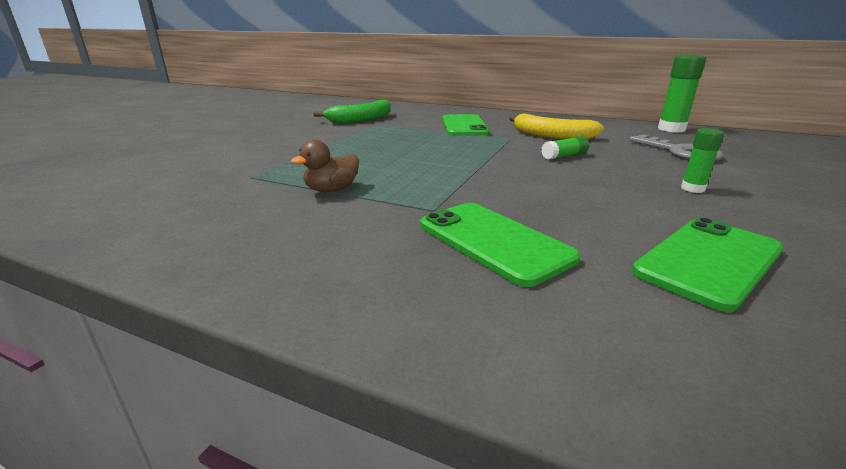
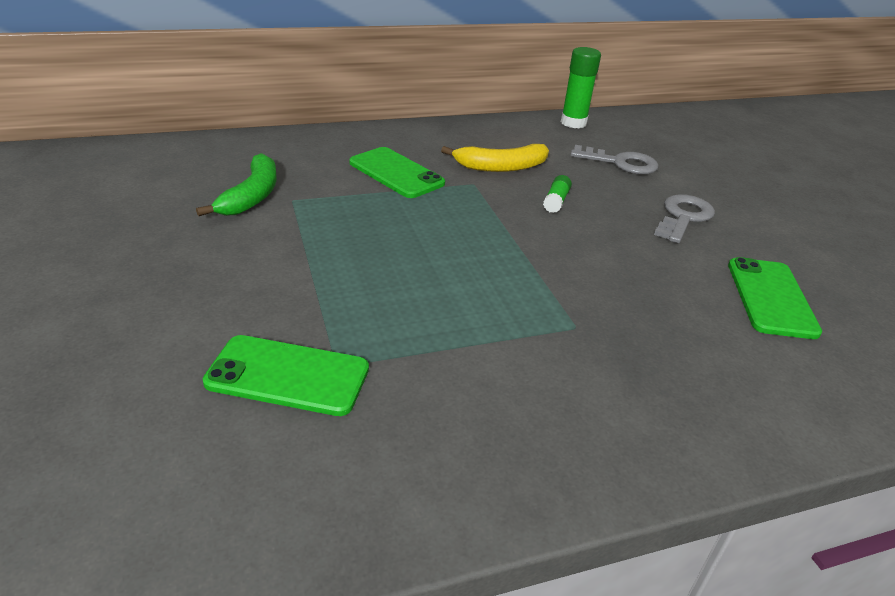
camera: 45 degrees left, 10 degrees up
brown duck [291,140,359,192] -> none
green phone [420,203,580,287] -> green phone moved to [203,335,369,416]
green glue stick [681,128,724,193] -> grey key [654,194,715,243]

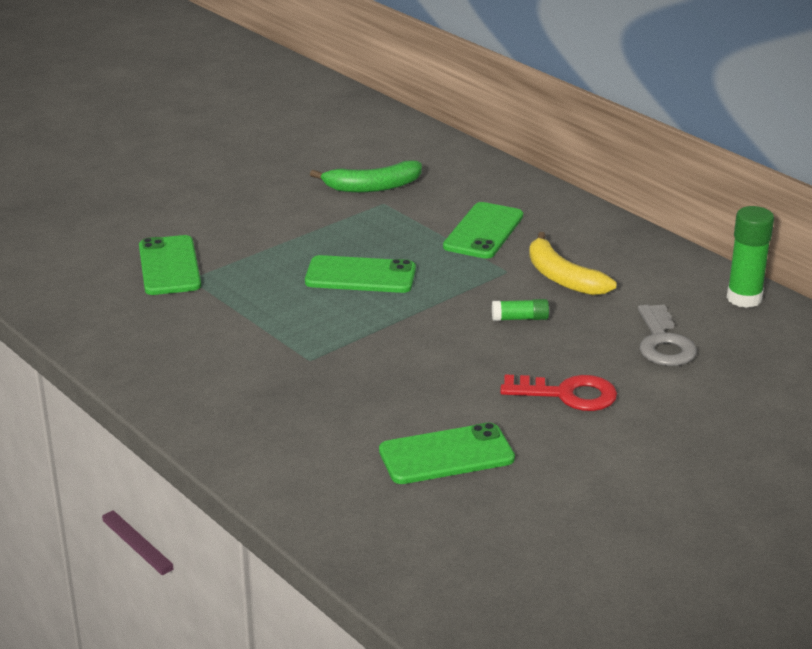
camera: 70 degrees right, 5 degrees down
grey key [654,194,715,243] -> red key [500,375,617,411]
none -> green phone [305,255,416,293]

